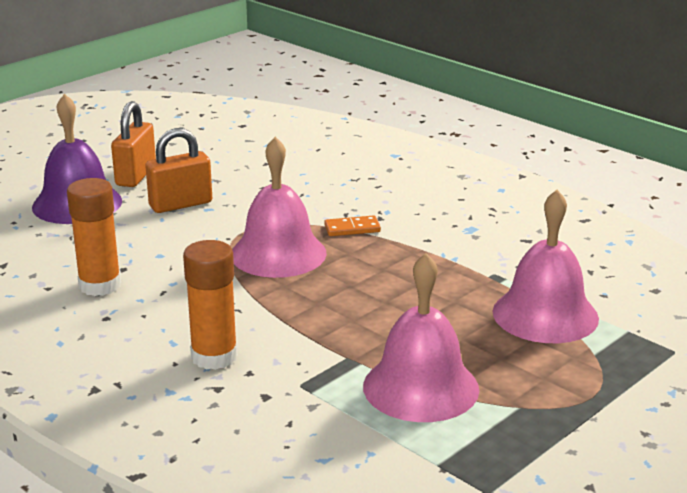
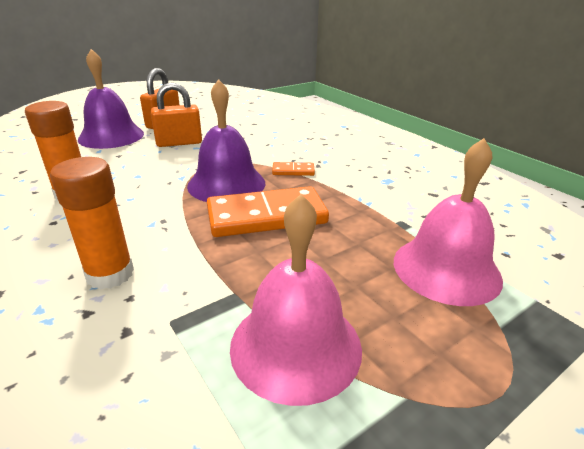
camera: 10 degrees right, 5 degrees up
pink bell [232,137,327,278] -> purple bell [187,79,265,202]
none -> orange domino [207,186,329,237]

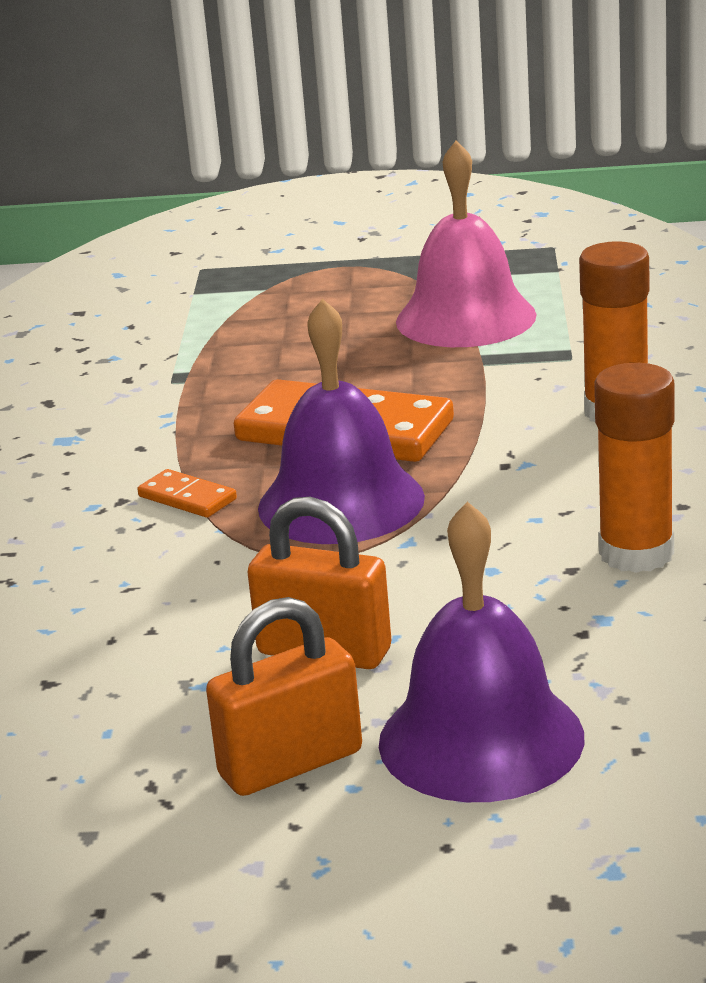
camera: 140 degrees left, 5 degrees down
pink bell [394,138,503,306] -> none

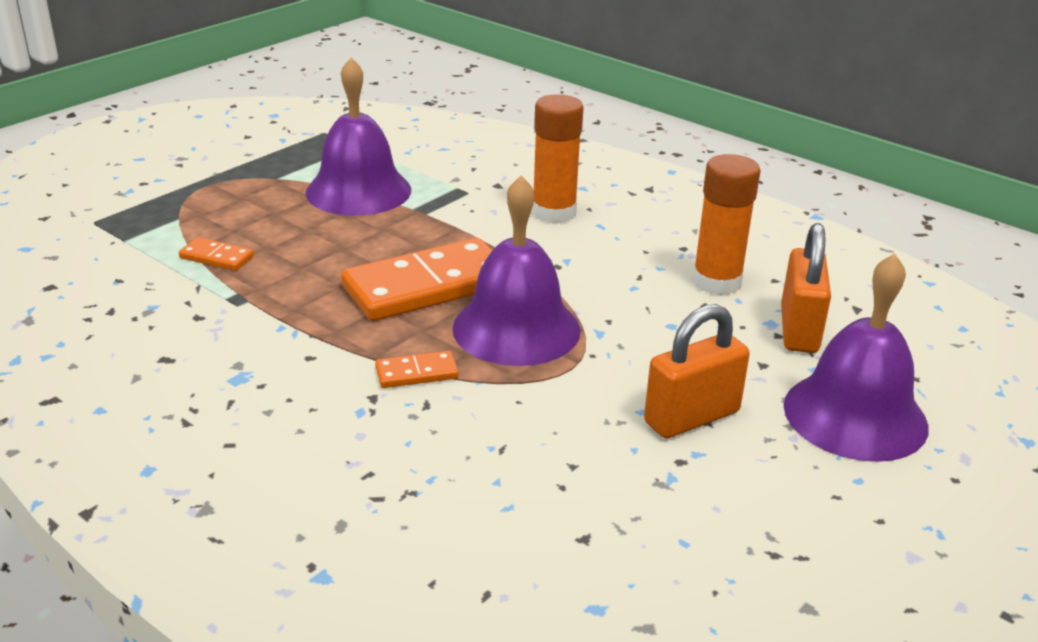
camera: 55 degrees left, 5 degrees up
orange padlock [206,597,362,796] -> orange padlock moved to [781,223,831,353]
pink bell [396,140,537,347] -> purple bell [306,58,411,216]
none -> orange domino [179,237,254,271]

